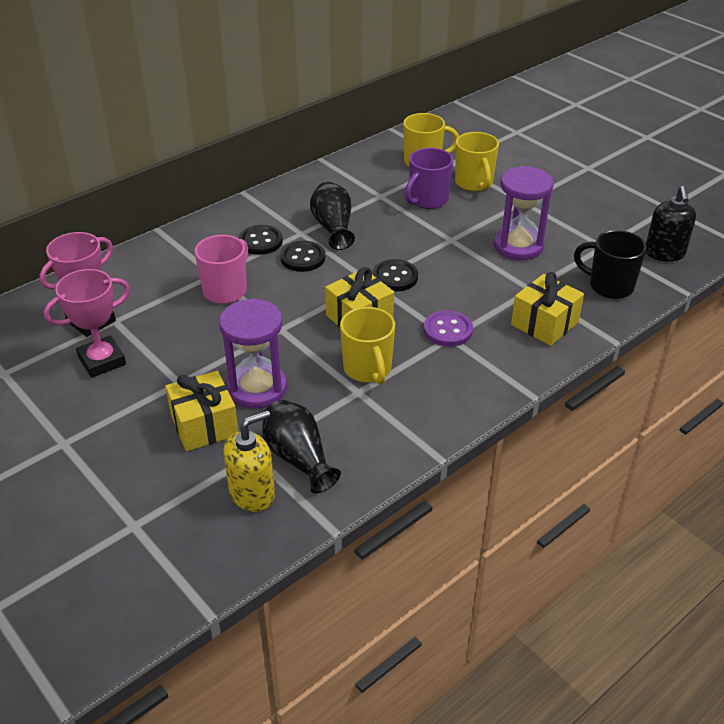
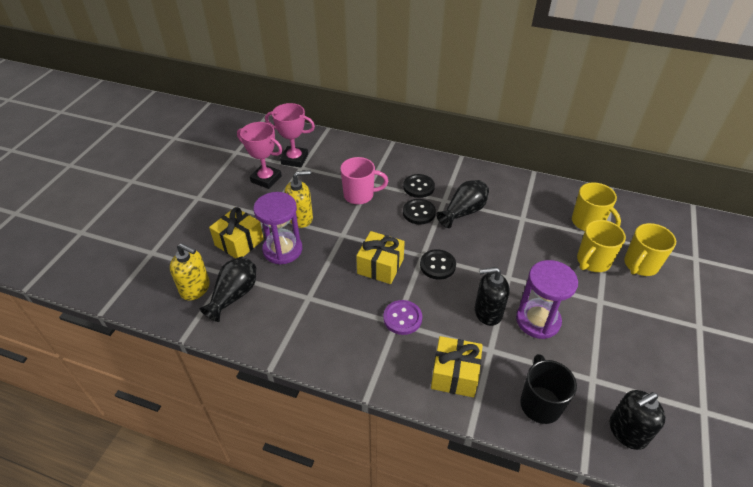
camera: 60 degrees right, 5 degrees up
yellow mug [340,307,395,384] -> yellow mug moved to [624,223,676,276]
purple mug [405,148,454,209] -> none
none -> yellow soap dispenser [285,170,313,228]
none -> black soap dispenser [475,267,510,326]

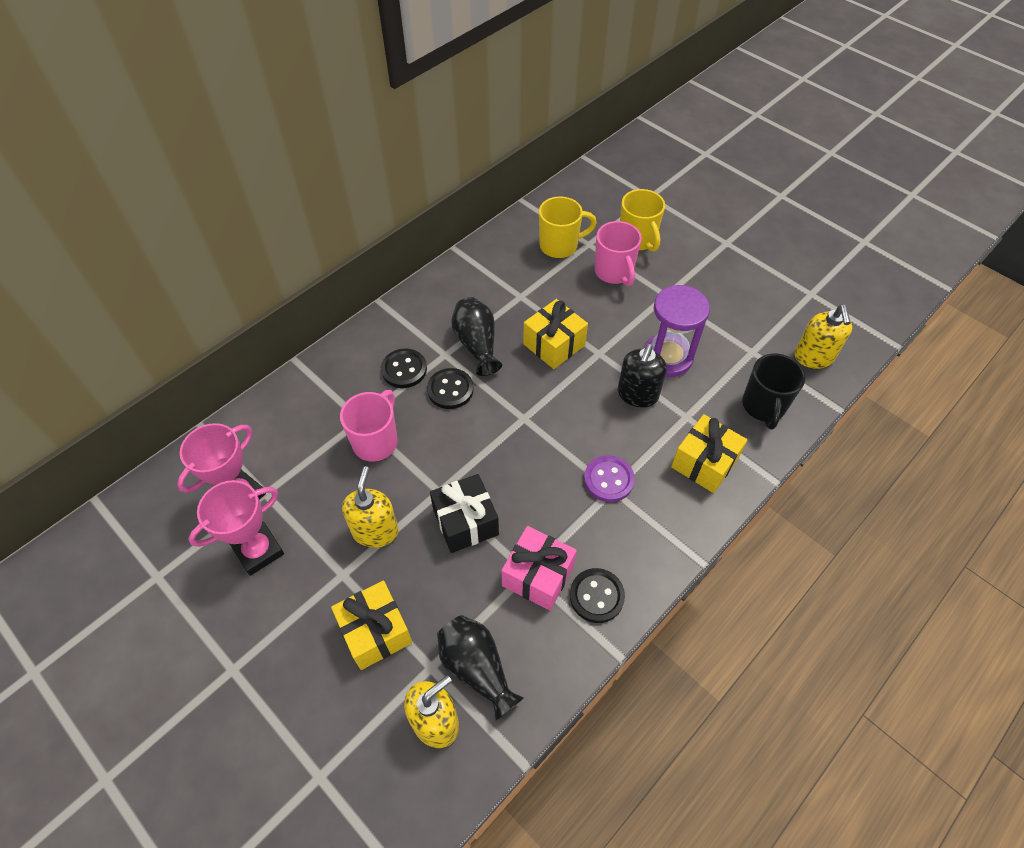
camera: 65 degrees left, 10 degrees up
purple hourglass [253,192,302,265] -> none
yellow gift [356,231,405,284] -> yellow gift moved to [523,299,588,369]
black button [420,249,456,280] -> black button moved to [570,568,625,623]
black mug [520,354,577,424] -> black mug turned 105 degrees counterclockwise [742,354,805,430]
yellow mug [577,220,626,272] -> pink mug [595,221,642,286]
black soap dispenser [610,390,666,450] -> yellow soap dispenser [794,305,852,369]
none -> black gift [430,474,499,553]
none -> pink gift [501,526,577,611]

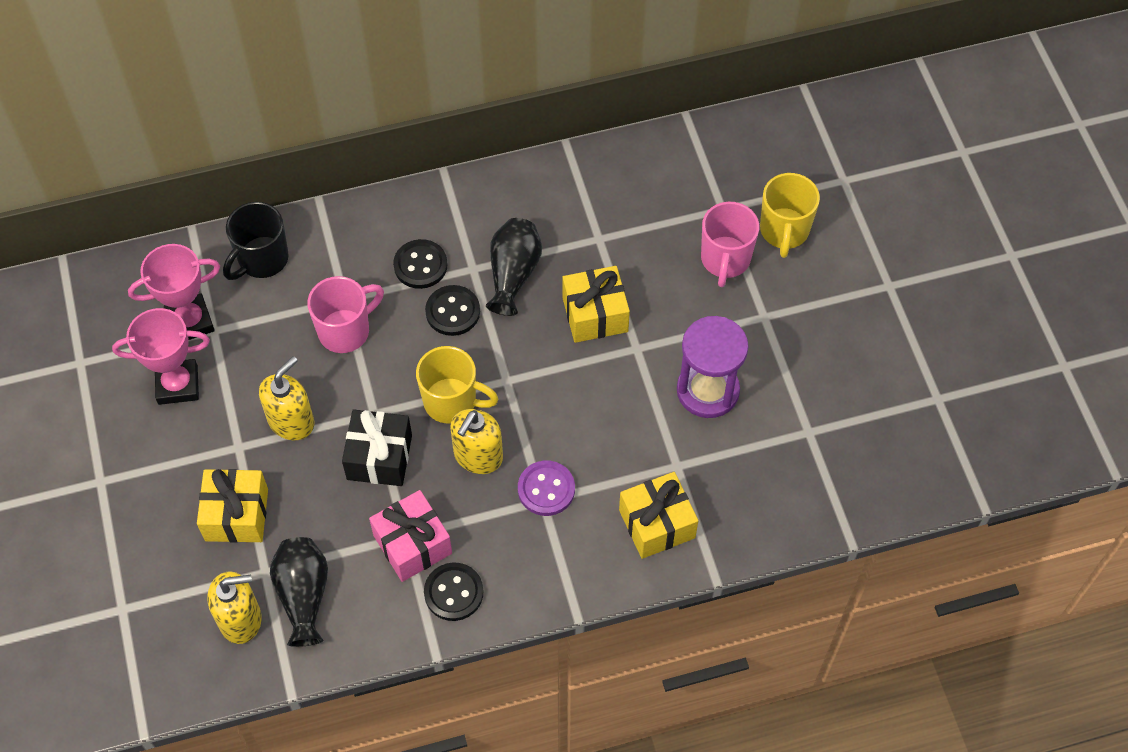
camera: 30 degrees right, 5 degrees up
yellow mug [539,196,597,258] -> yellow mug moved to [416,346,498,424]
black soap dispenser [618,344,667,408] -> none
black mug [742,354,805,430] -> black mug moved to [223,202,289,280]
yellow soap dispenser [794,305,852,369] -> yellow soap dispenser moved to [450,409,503,474]

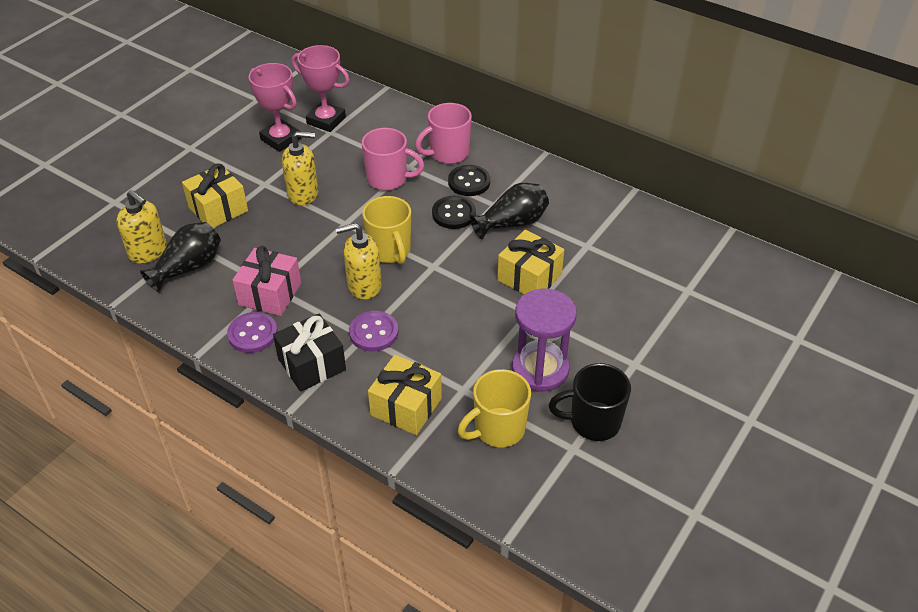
camera: 50 degrees right, 15 degrees down
black mug [223,202,289,280] -> black mug moved to [548,363,631,441]
black gift [342,409,412,486] -> black gift moved to [273,314,346,392]
black button [424,563,483,621] -> purple button [227,312,278,353]
pink mug [701,202,759,287] -> pink mug moved to [415,103,472,164]
yellow mug [760,173,820,258] -> yellow mug moved to [458,369,531,447]

